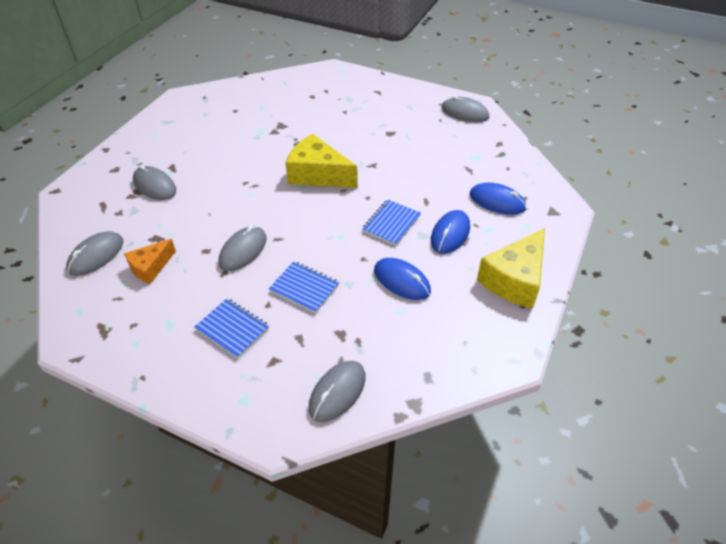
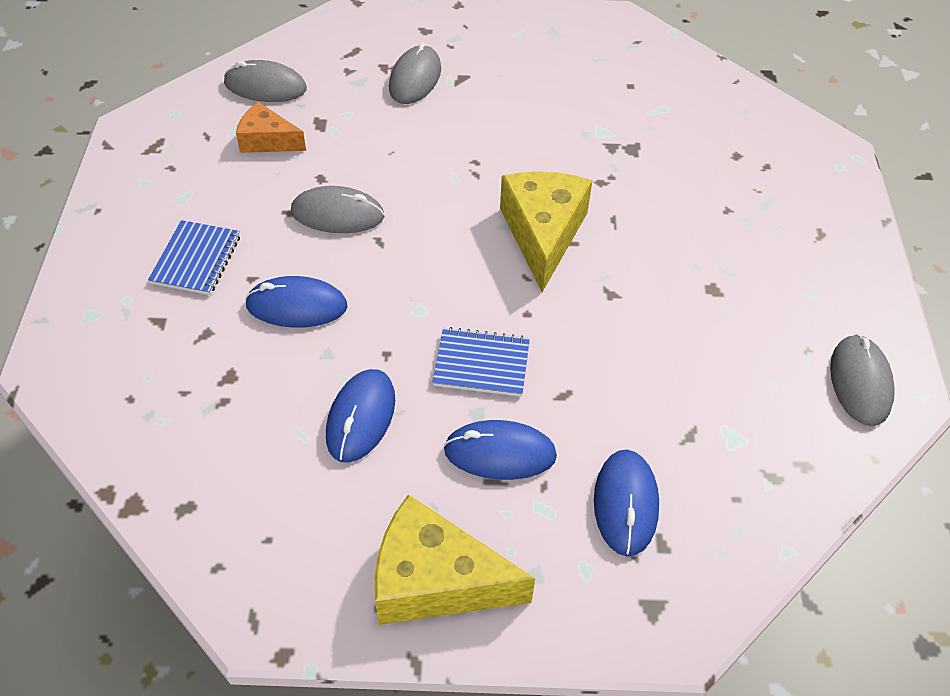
camera: 65 degrees right, 5 degrees up
blue notebook [269,261,339,314] -> blue mouse [245,276,348,328]
grey mouse [308,361,366,422] -> none

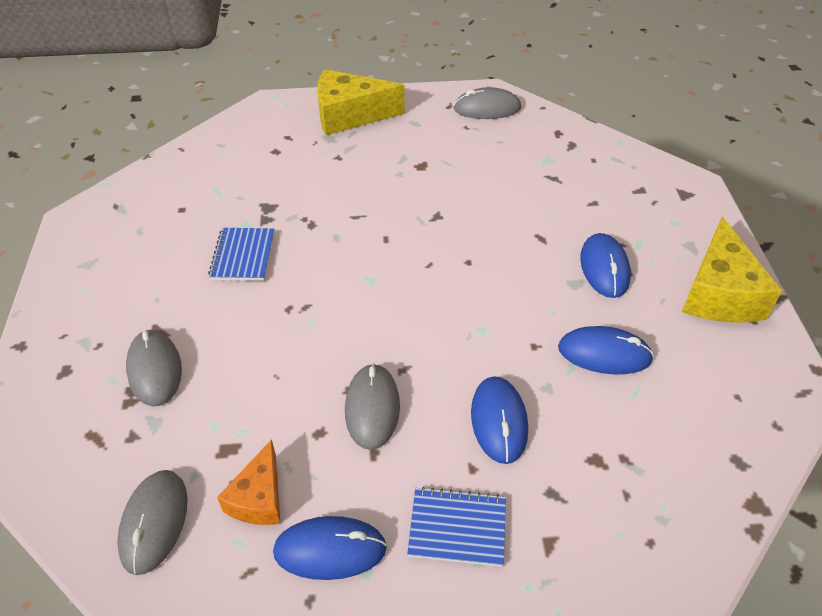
camera: 95 degrees left, 5 degrees down
grey mouse [389,42,441,104] -> grey mouse turned 60 degrees clockwise [126,329,182,407]
blue notebook [432,327,530,397] -> blue notebook moved to [208,228,274,281]
yellow cheese [500,171,593,292] -> yellow cheese moved to [317,69,405,135]
blue mouse [594,450,659,556] -> blue mouse moved to [273,516,387,580]

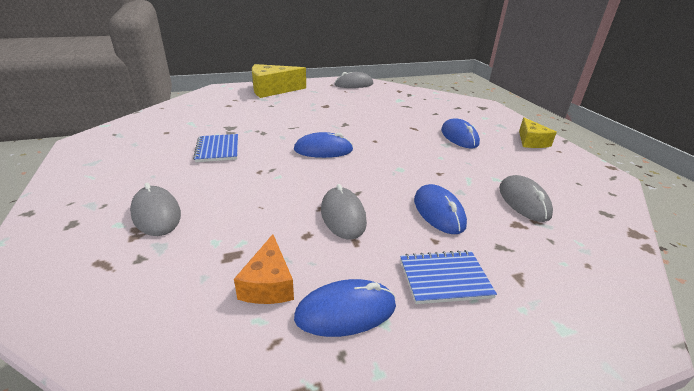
camera: 15 degrees left, 15 degrees down
grey mouse [117,470,188,575] -> grey mouse moved to [499,175,553,222]
blue mouse [558,326,654,375] -> blue mouse moved to [294,132,353,158]
yellow cheese [682,217,782,323] -> yellow cheese [519,117,557,148], size x0.59

